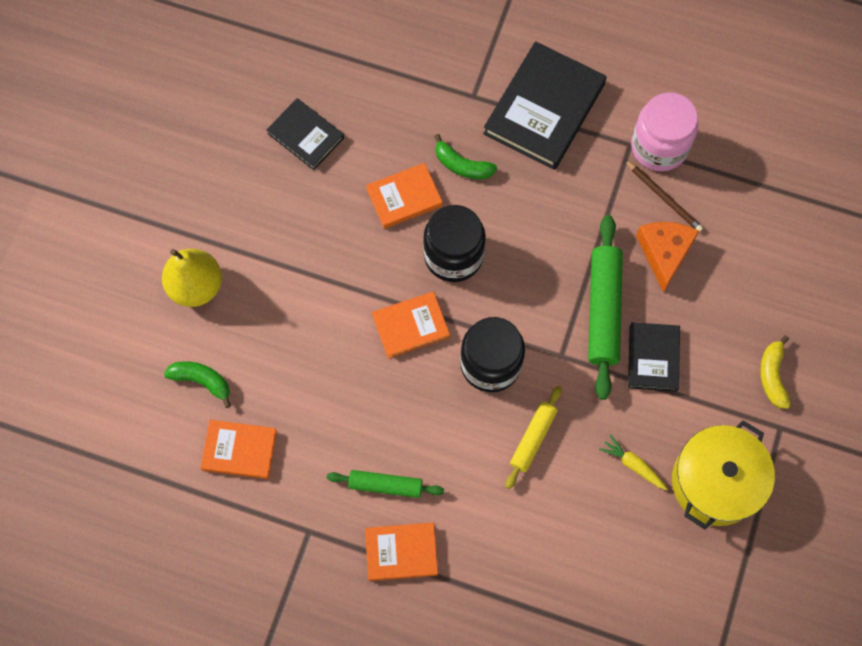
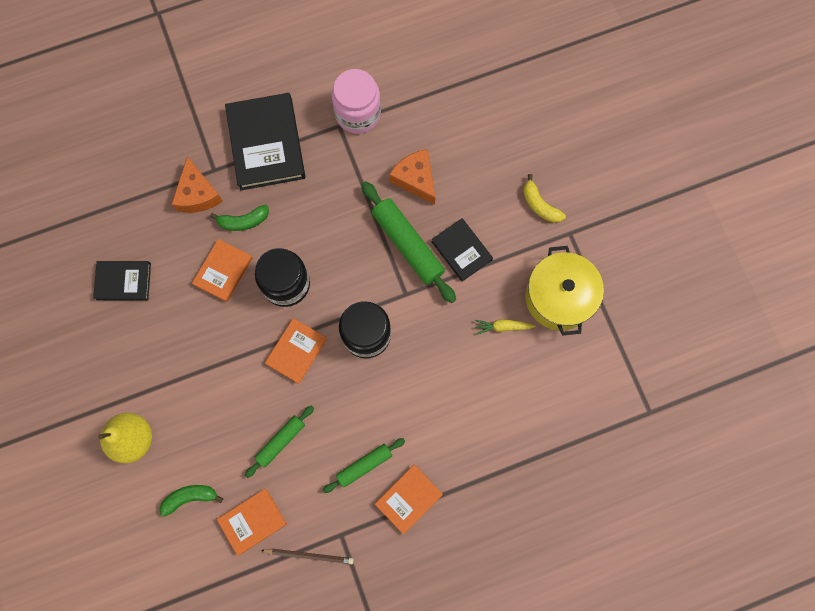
camera: 40 degrees left, 5 degrees up
yellow rolling pin [506,386,562,489] -> none
brown pencil [625,160,703,232] -> brown pencil moved to [261,549,354,564]
none -> orange cheese [171,157,223,213]
none -> green rolling pin [245,405,314,478]

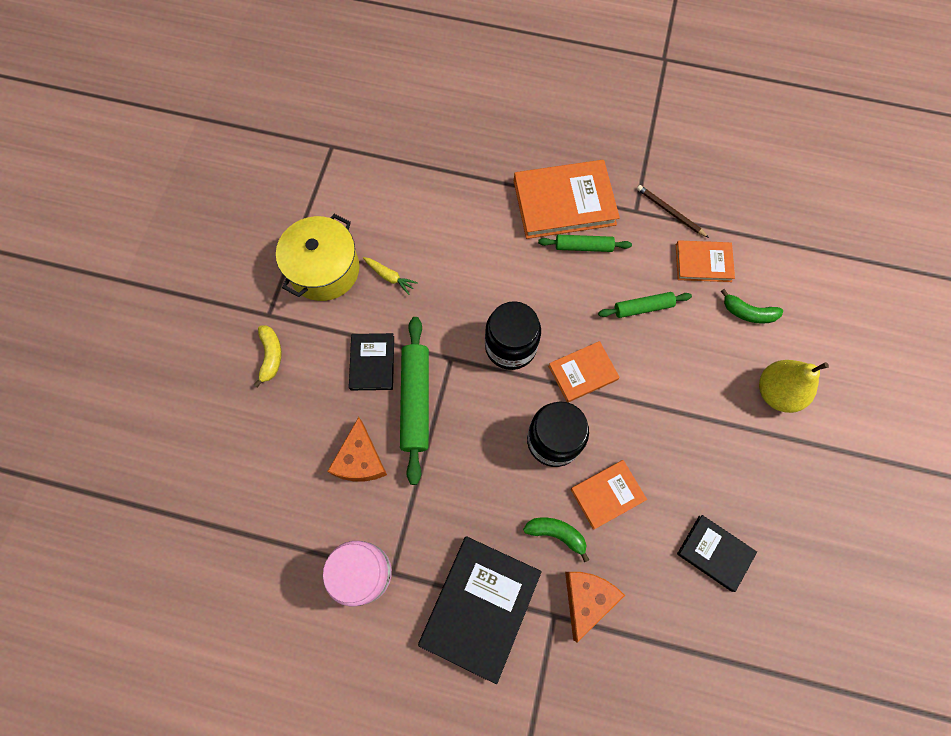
camera: 145 degrees left, 5 degrees down
orange book [375,465,443,534] -> orange book [514,160,620,239], size x1.76

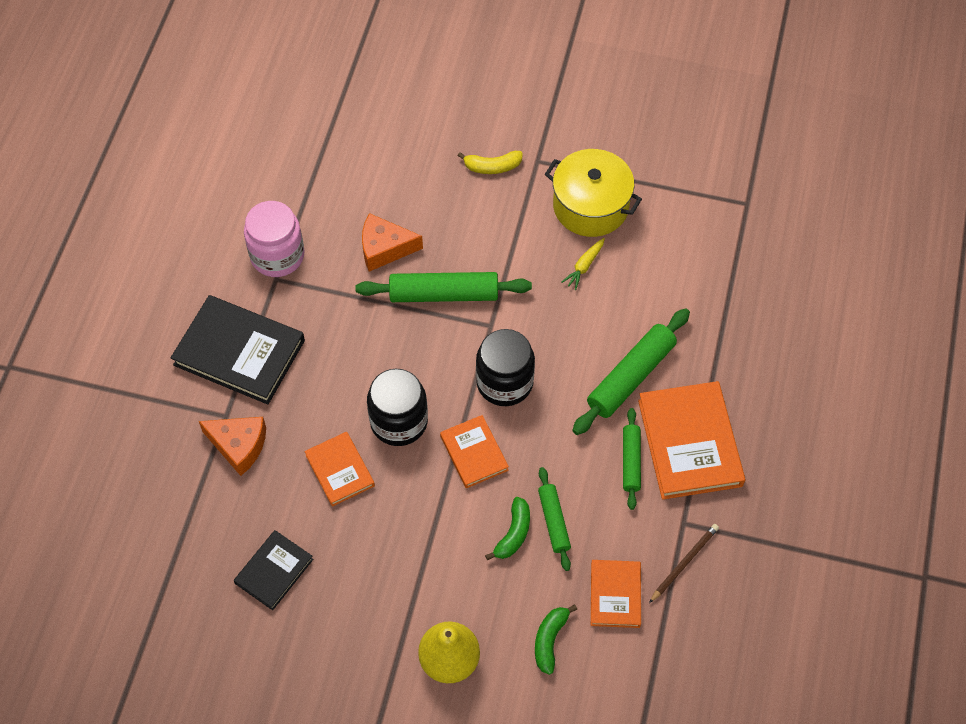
camera: 90 degrees right, 10 degrees down
black book [349,333,394,390] -> none
green banana [523,518,589,562] -> green banana moved to [485,497,530,560]
none -> green rolling pin [572,308,690,435]

